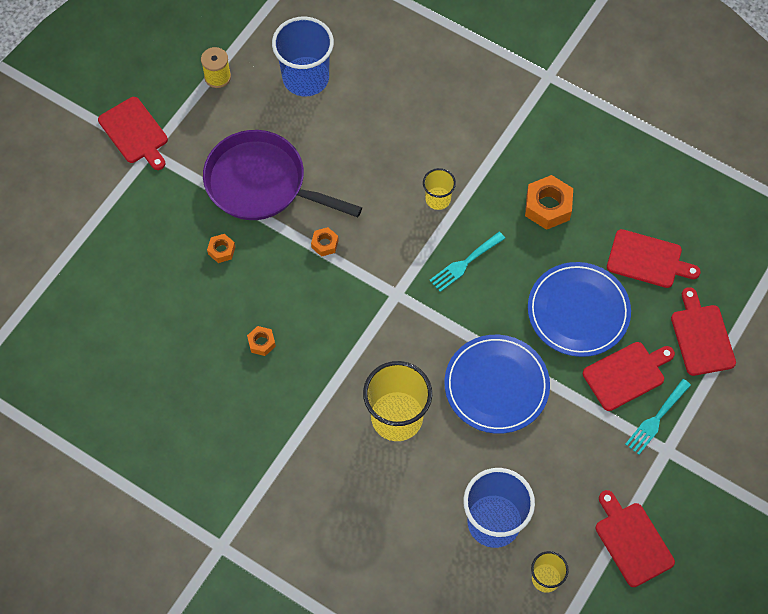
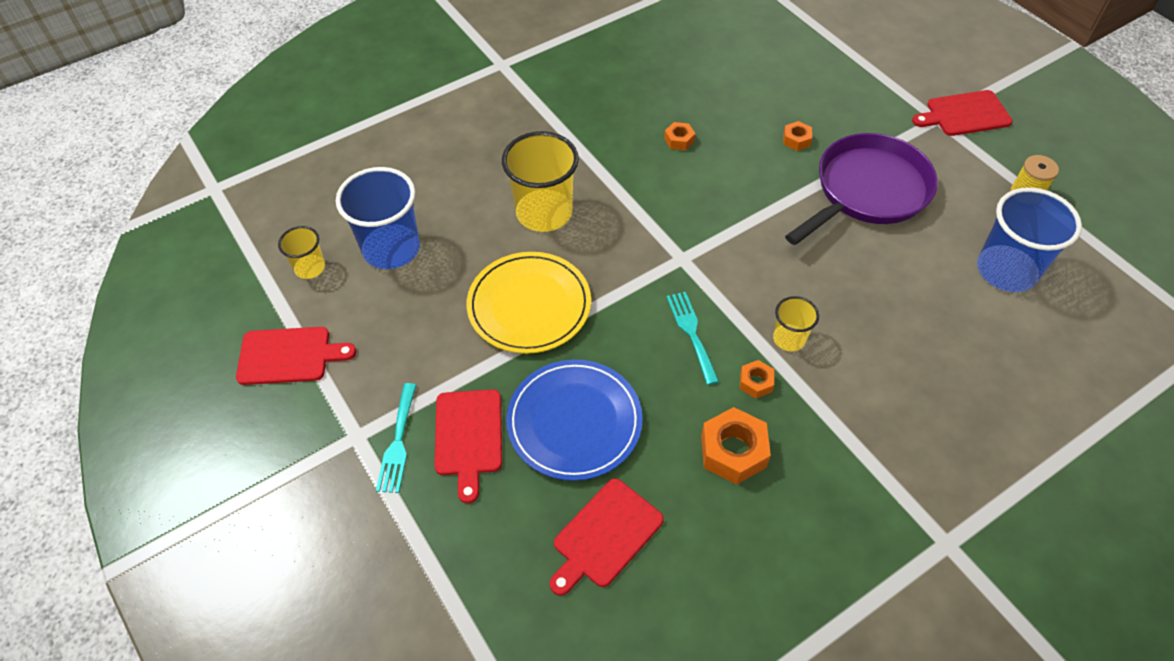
camera: 115 degrees right, 10 degrees down
orange nut [311,227,339,257] -> orange nut moved to [740,360,774,399]
blue plate [444,335,550,434] -> yellow plate [467,252,591,354]
turquoise fork [625,379,691,455] -> turquoise fork turned 150 degrees counterclockwise [376,383,416,493]
red cutting board [671,287,736,376] -> none

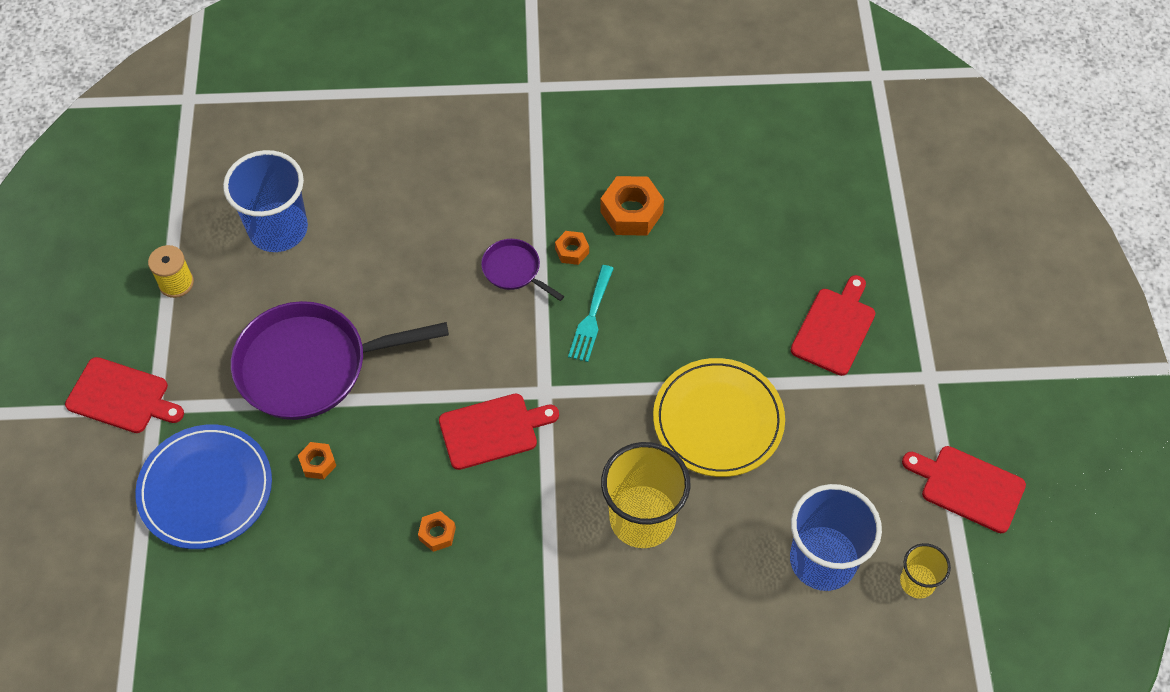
camera: 150 degrees left, 5 degrees up
turquoise fork [376,383,416,493] -> none
blue plate [506,359,643,481] -> blue plate moved to [135,424,272,549]
red cutting board [550,478,664,596] -> red cutting board moved to [439,393,559,470]
yellow cup [773,296,819,351] -> purple pan [481,239,564,301]

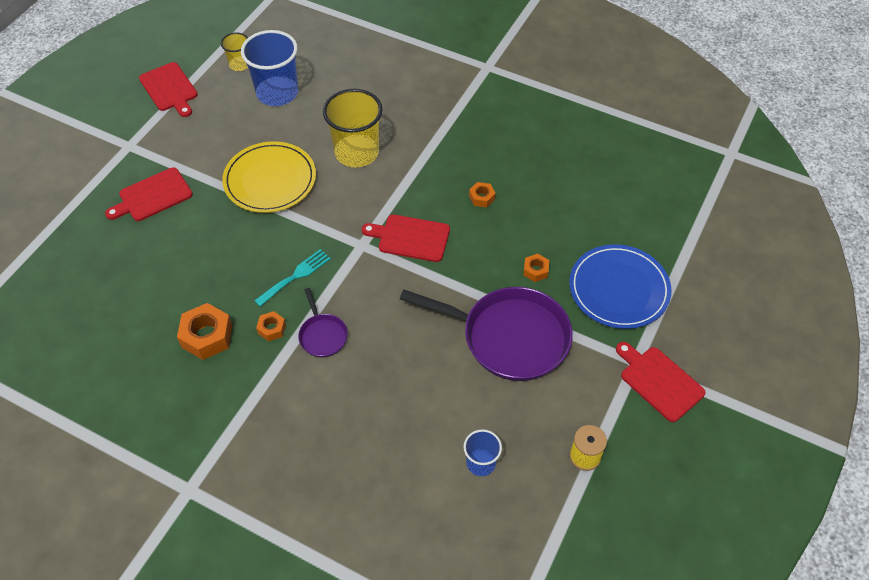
camera: 150 degrees left, 5 degrees down
blue cup [223,150,308,252] -> blue cup [464,429,502,476], size x0.52

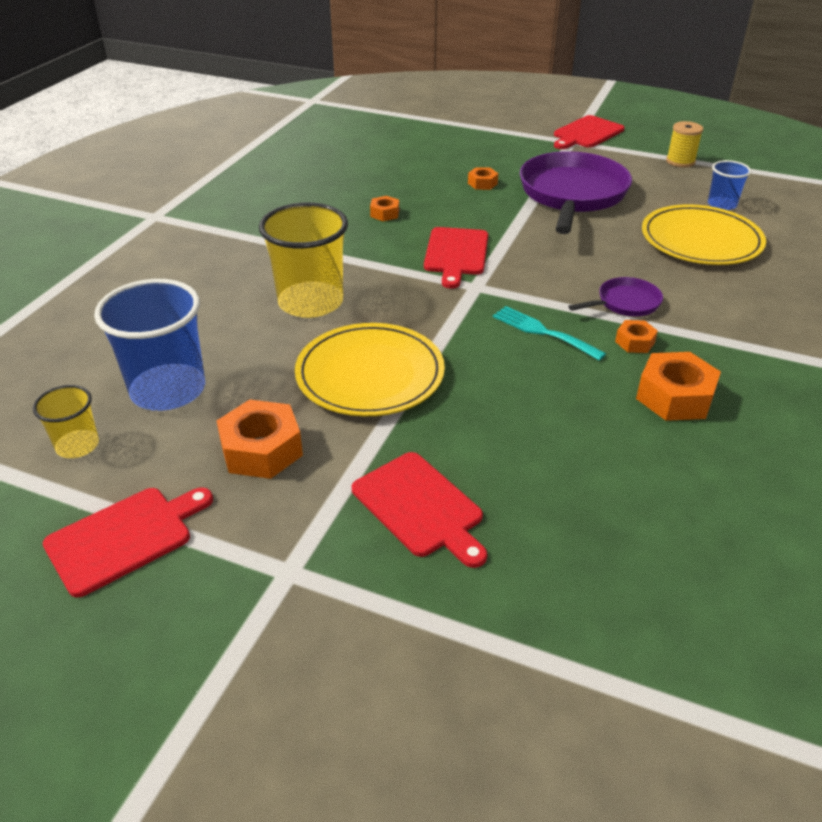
camera: 95 degrees left, 15 degrees down
blue plate [569,244,672,329] -> none
none -> orange nut [217,399,303,479]
none -> yellow plate [642,204,766,265]

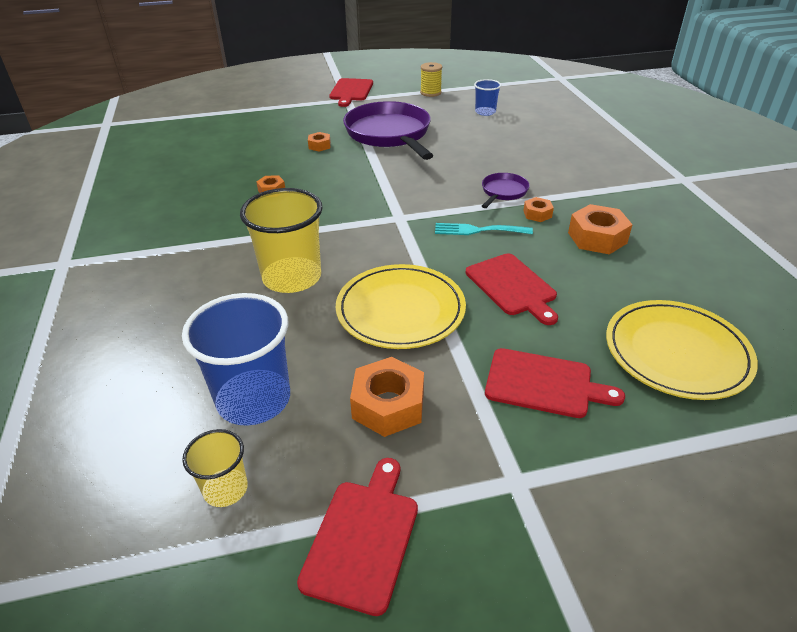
camera: 35 degrees left, 0 degrees up
red cutting board [424,227,488,289] -> red cutting board moved to [466,253,558,325]
yellow plate [642,204,766,265] -> yellow plate moved to [606,300,758,400]

